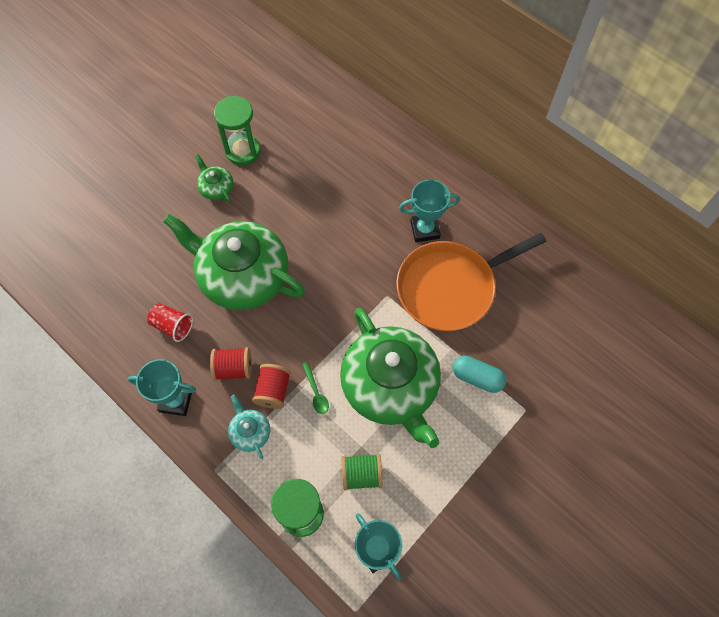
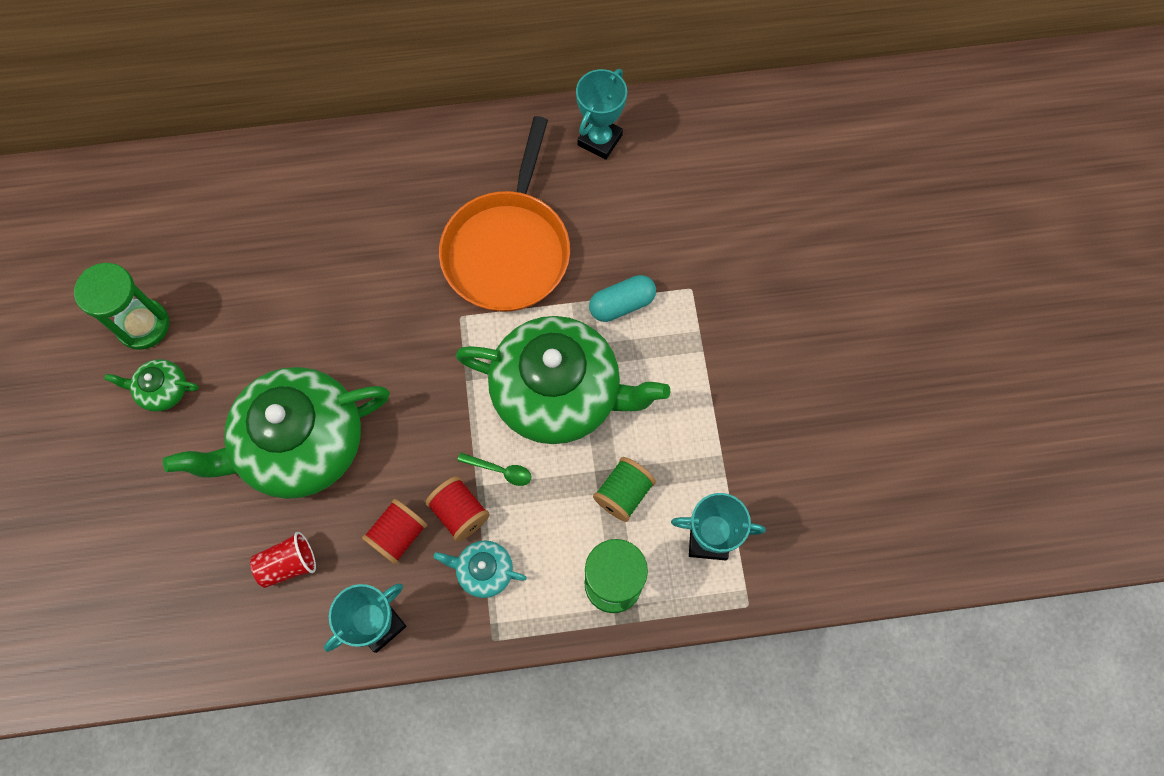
camera: 50 degrees left, 5 degrees up
turquoise trophy [399,179,460,242] -> turquoise trophy moved to [576,69,627,160]

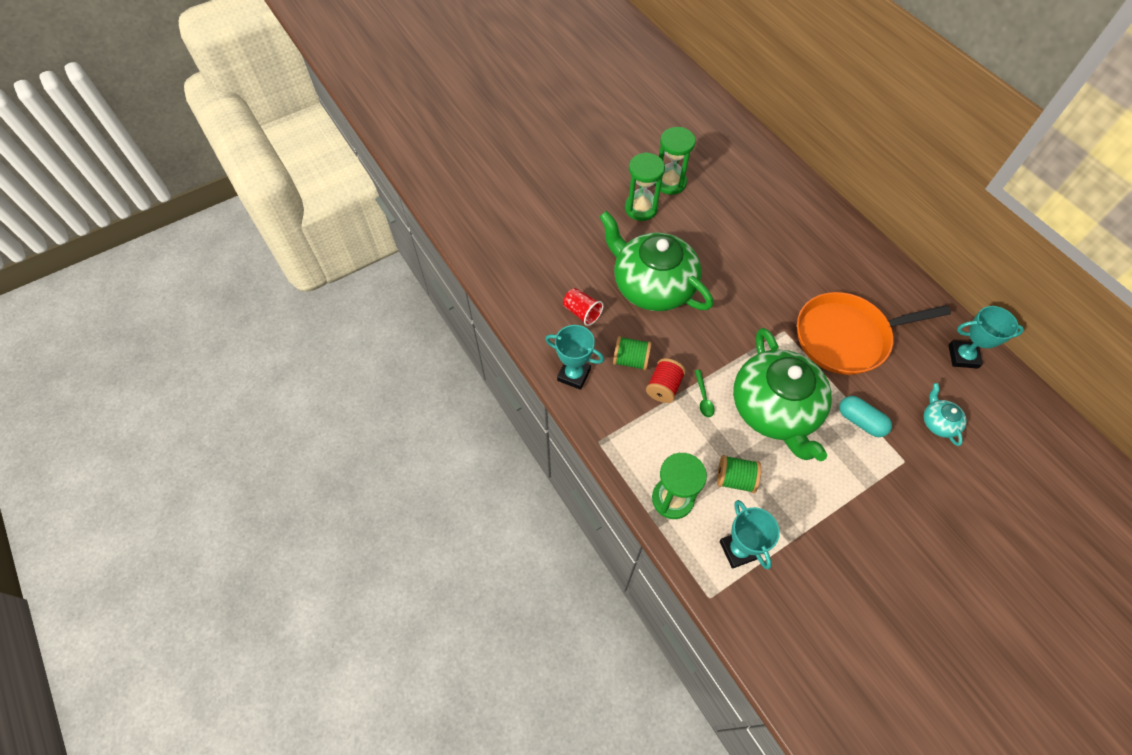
camera: 65 degrees right, 10 degrees down
green teapot [104,359,198,412] -> green hourglass [625,152,665,221]
red spool [362,499,427,565] -> green spool [613,336,652,370]
turquoise teapot [434,541,527,598] -> turquoise teapot moved to [924,383,967,446]

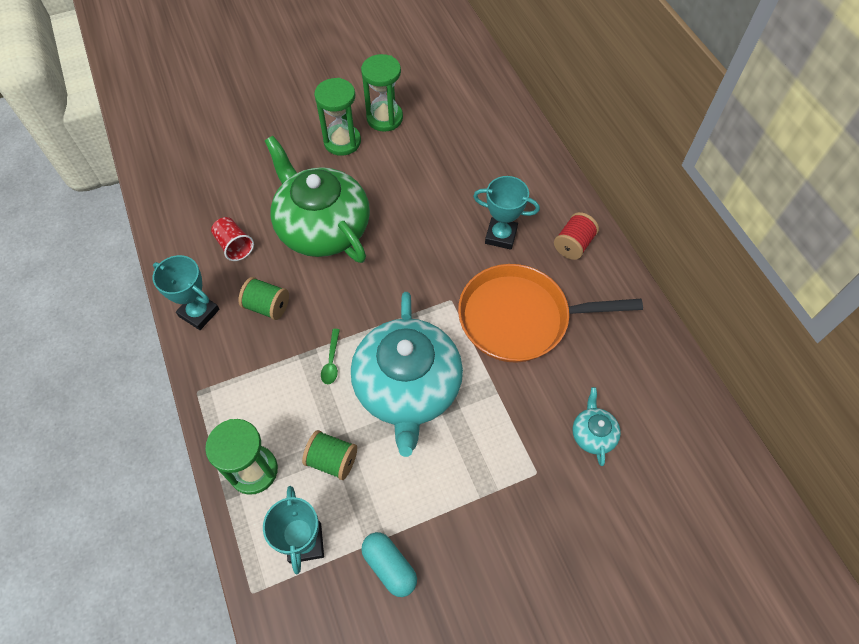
camera: 10 degrees right, 0 degrees up
red spool [646,358,686,403] -> red spool moved to [554,212,599,260]
green teapot [733,328,832,461] -> turquoise teapot [351,292,463,457]
turquoise capsule [839,396,892,437] -> turquoise capsule moved to [361,532,417,597]
turquoise trophy [948,306,1024,369] -> turquoise trophy moved to [473,176,540,250]

